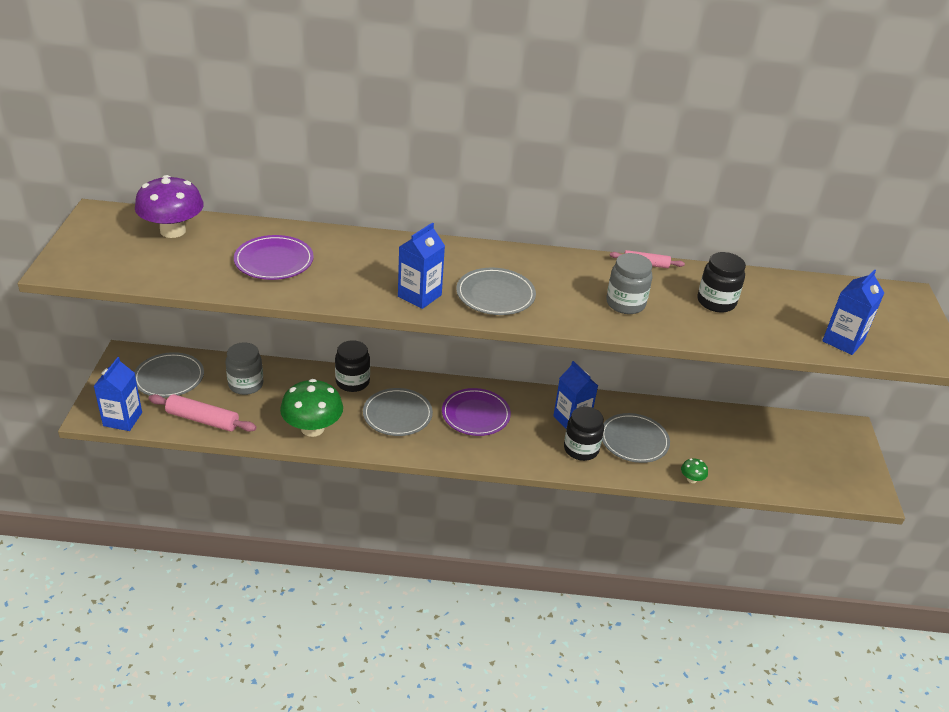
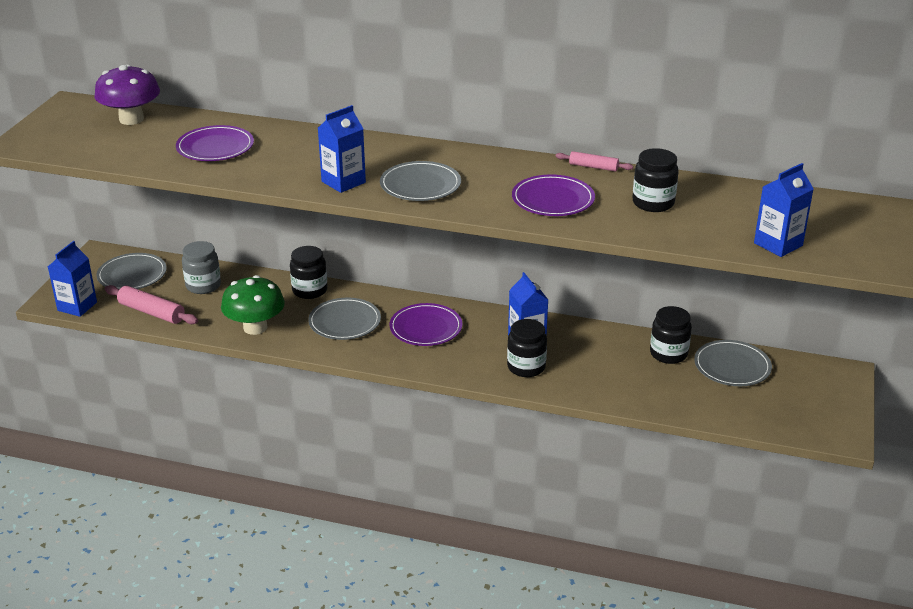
camera: 15 degrees right, 5 degrees down
grey plate [602,413,670,463] -> grey plate moved to [694,340,772,386]
grey jar [606,253,652,314] -> purple plate [512,175,595,216]
green mushroom [681,458,708,483] -> none
none -> black jar [650,306,692,364]

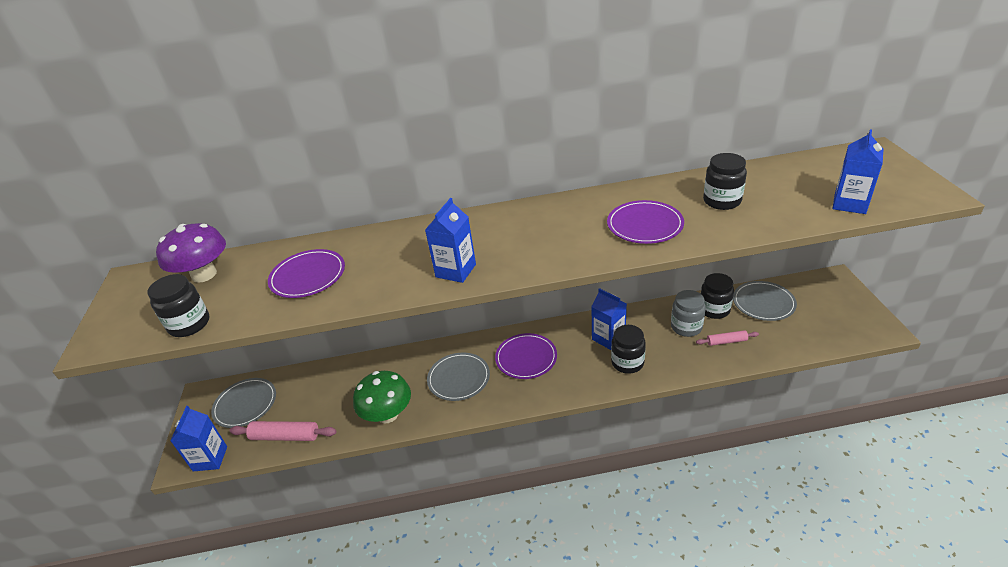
camera: 20 degrees left, 5 degrees up
grey jar [182,241,221,294] -> grey jar moved to [671,290,706,337]
black jar [290,246,327,299] -> black jar moved to [147,274,209,337]
grey plate [380,161,461,201] -> none
pink rolling pin [556,151,633,172] -> pink rolling pin moved to [696,330,759,346]

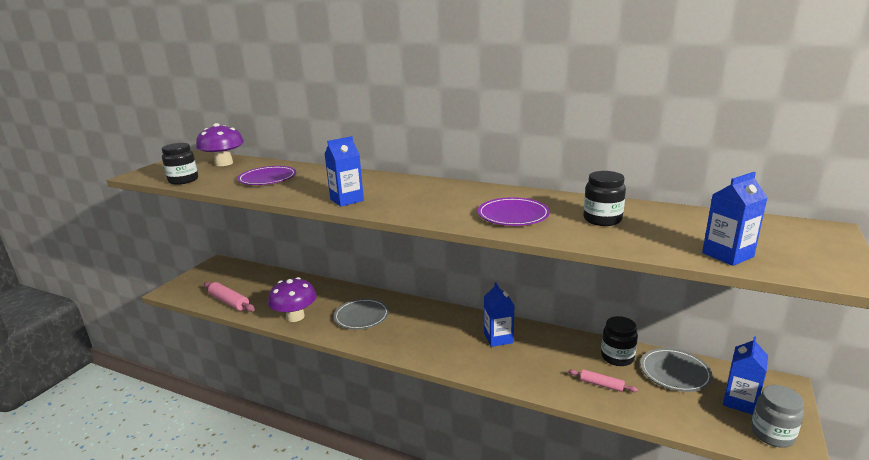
camera: 30 degrees right, 15 degrees down
blue carton [170,406,227,471] -> blue carton moved to [723,336,768,415]
grey plate [211,378,276,428] -> none
green mushroom [353,371,411,423] -> purple mushroom [268,277,317,322]
purple plate [495,333,557,379] -> none
black jar [611,325,646,374] -> none
grey jar [671,290,706,337] -> grey jar moved to [751,385,804,448]

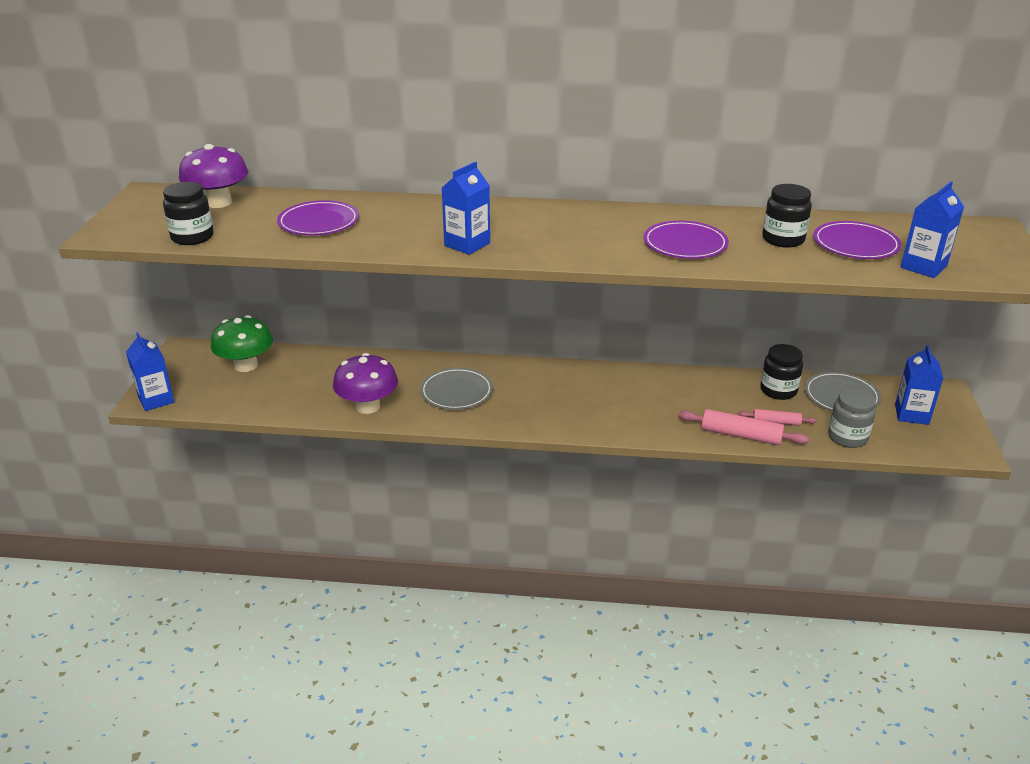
camera: 20 degrees left, 10 degrees up
pink rolling pin [204,282,255,312] -> pink rolling pin moved to [678,409,809,445]
blue carton [484,282,515,347] -> blue carton moved to [126,332,174,411]
grey jar [751,385,804,448] -> grey jar moved to [828,388,876,448]
none -> green mushroom [211,315,273,372]
none -> purple plate [814,221,901,259]

